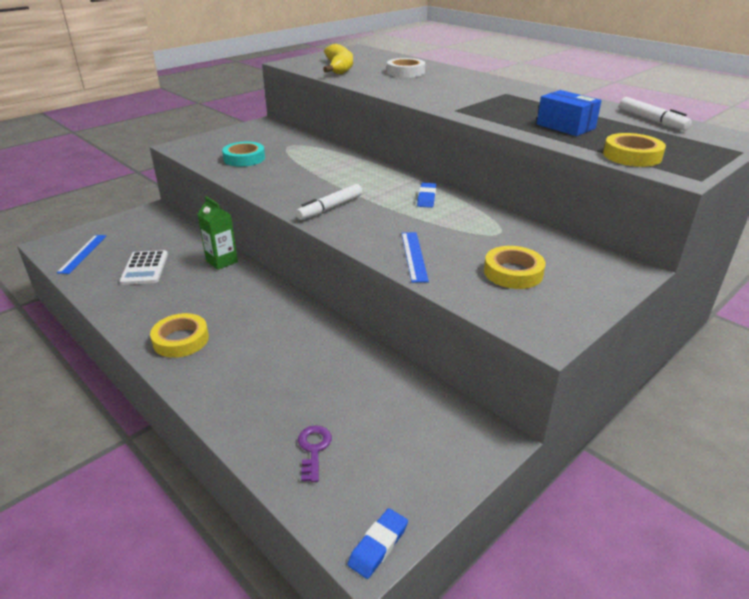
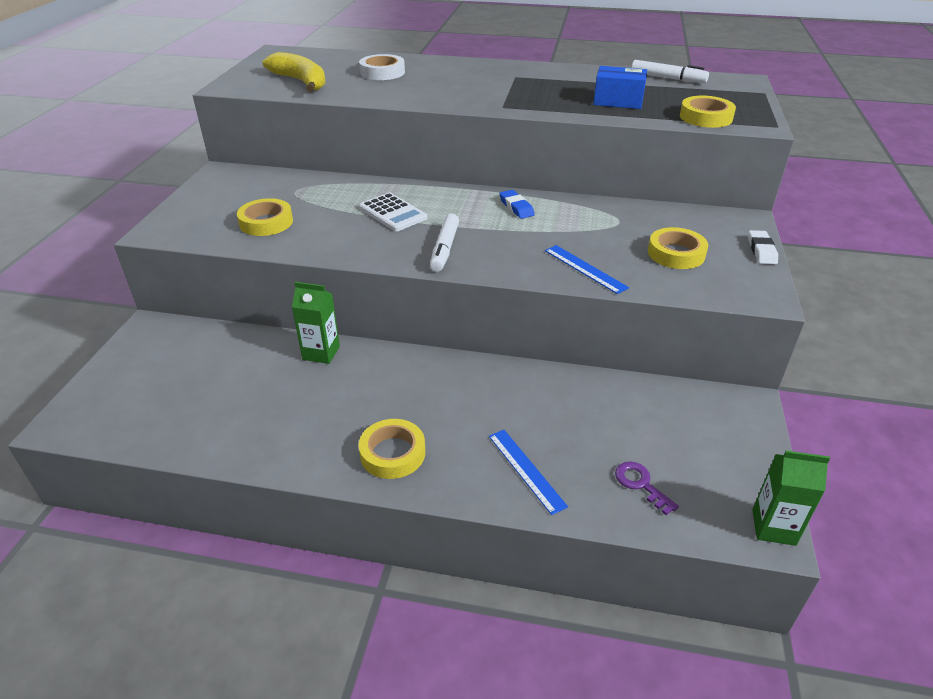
camera: 35 degrees left, 5 degrees up
blue ruler [57,235,107,274] -> blue ruler moved to [489,430,568,515]
white calculator [119,250,168,285] -> white calculator moved to [359,193,427,231]
turquoise tape [222,142,265,167] -> yellow tape [237,198,293,236]
blue eraser [348,508,408,579] -> green carton [752,451,830,546]
none -> white eraser [748,230,778,264]

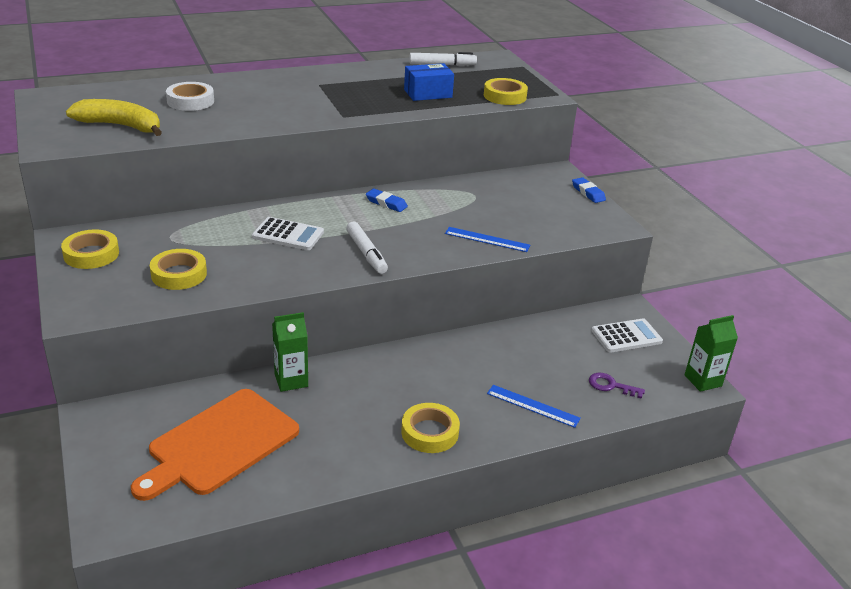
camera: 35 degrees left, 5 degrees down
yellow tape [648,227,708,269] -> yellow tape moved to [61,229,119,269]
white eraser [748,230,778,264] -> blue eraser [572,177,606,203]
none -> orange cutting board [131,389,299,501]
none -> white calculator [591,318,663,353]

